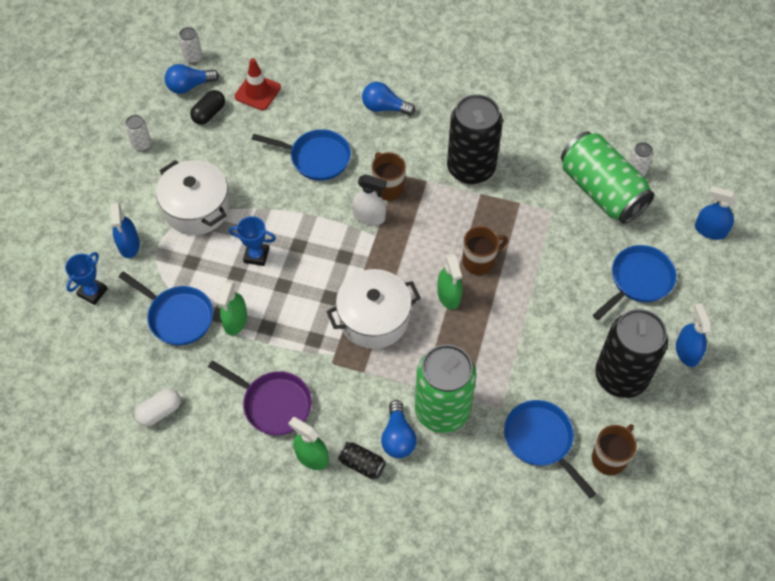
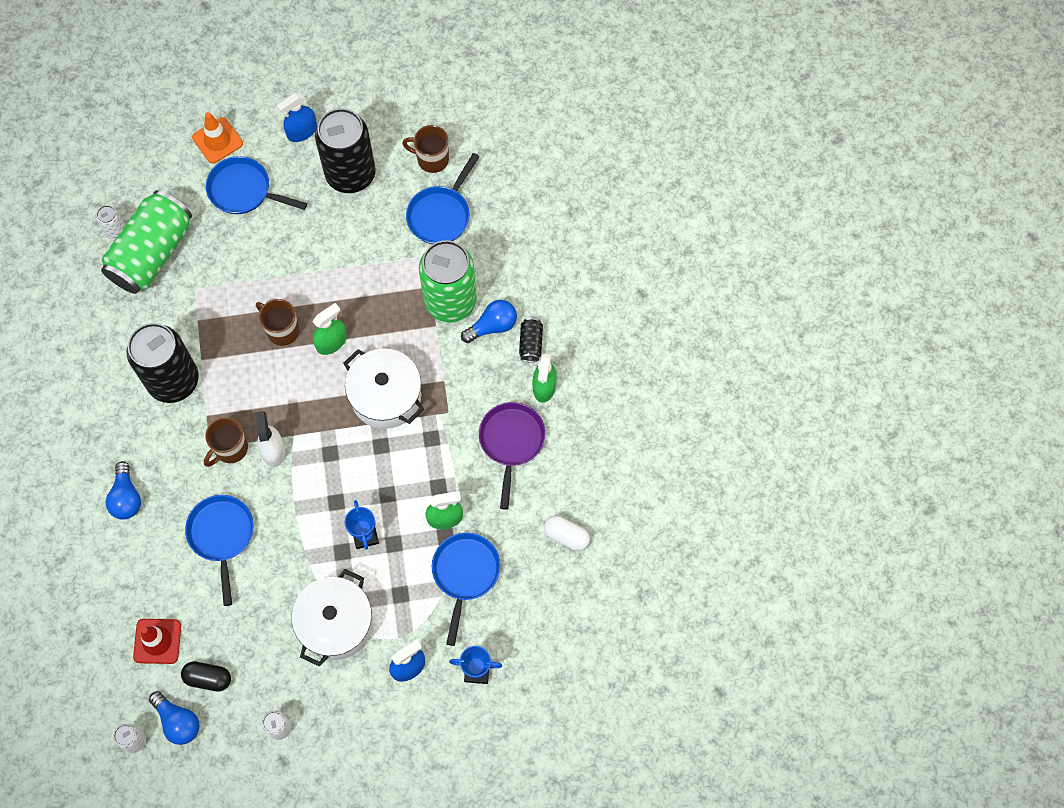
camera: 115 degrees left, 10 degrees up
blue spray bottle [695,186,738,240] -> none
none -> orange traffic cone [192,112,243,164]

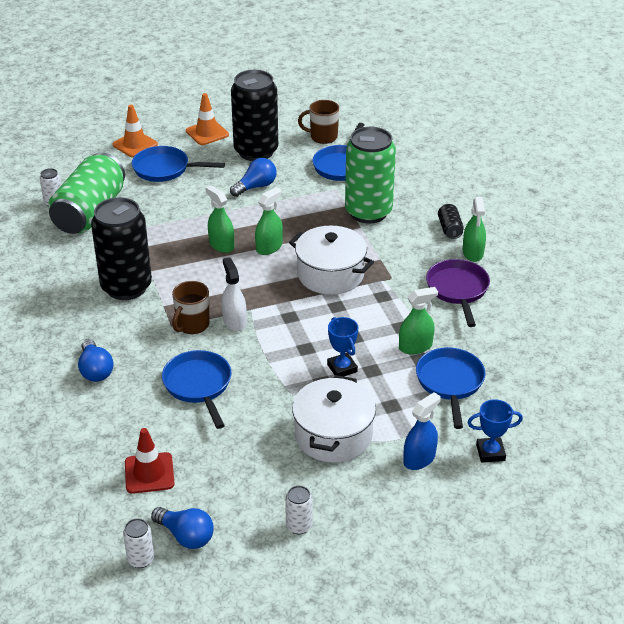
camera: 10 degrees left, 30 degrees down
black capsule [181,661,231,691] -> none
brown mug [256,299,299,346] -> green spray bottle [205,185,234,253]
blue spray bottle [277,93,317,142] -> orange traffic cone [186,93,229,145]
blue light bulb [461,300,517,343] -> blue light bulb moved to [230,158,276,197]
white capsule [544,516,590,551] -> none

